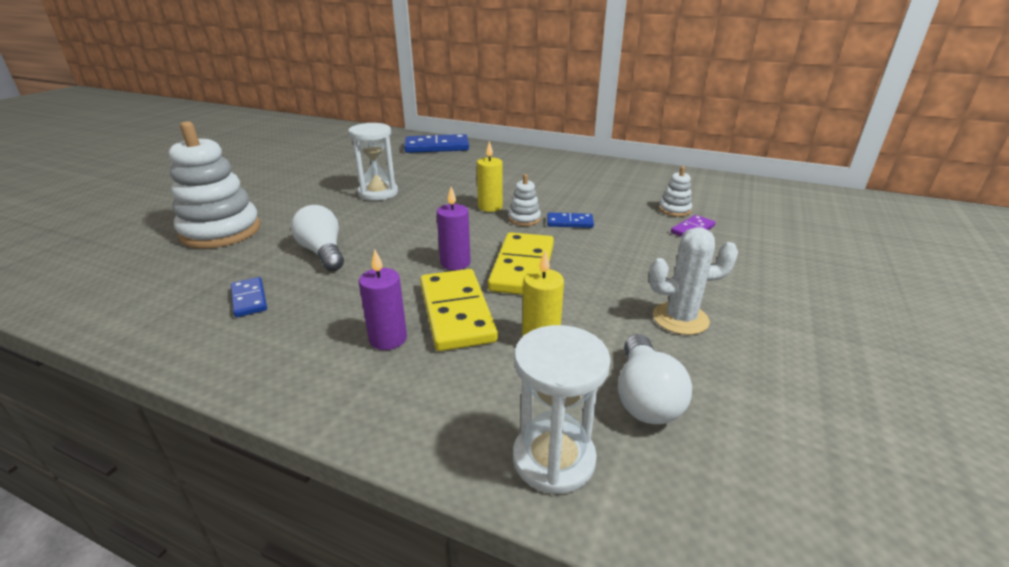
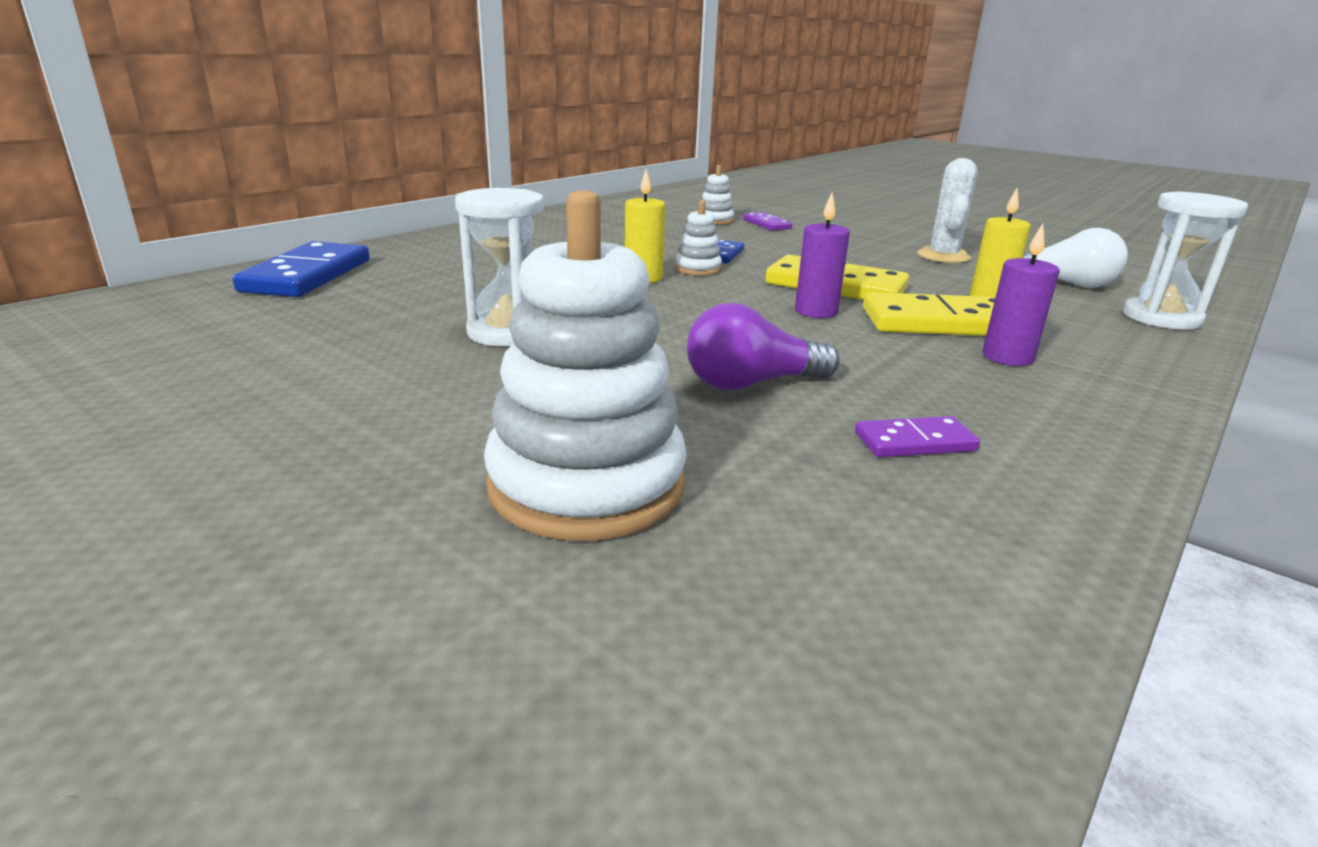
camera: 75 degrees left, 5 degrees down
blue domino [231,277,267,317] -> purple domino [855,416,980,457]
white light bulb [291,205,344,271] -> purple light bulb [687,303,840,391]

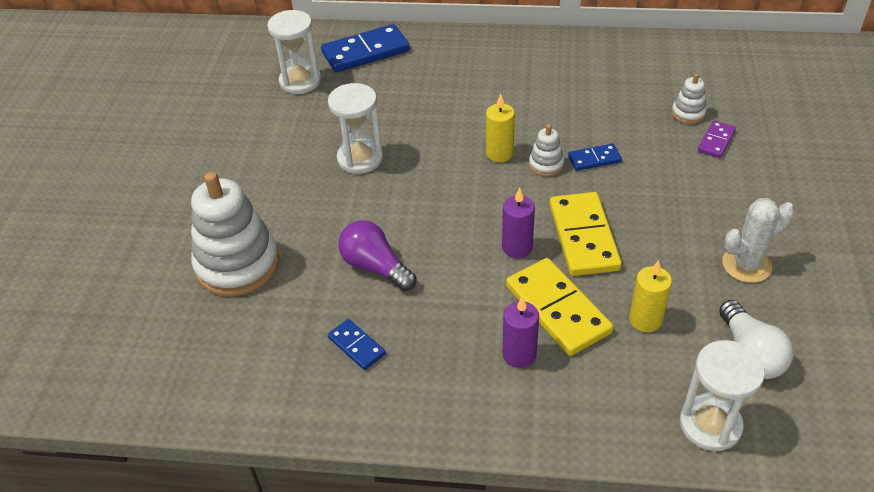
camera: 60 degrees right, 20 degrees up
purple domino [855,416,980,457] -> blue domino [328,319,386,370]
none -> white hourglass [267,10,321,94]

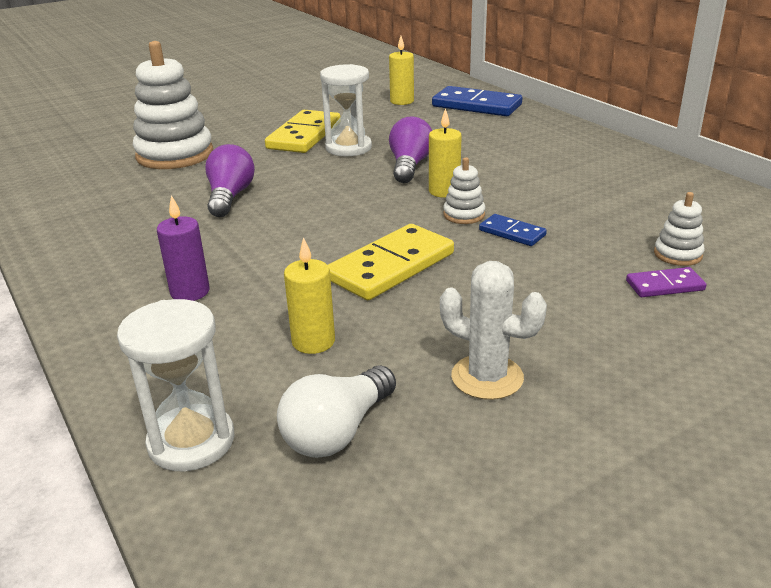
camera: 50 degrees right, 15 degrees down
white hourglass [267,10,321,94] -> yellow candle [389,36,414,105]
blue domino [328,319,386,370] -> none
purple candle [502,188,535,258] -> none
yellow domino [506,258,613,356] -> yellow domino moved to [265,110,340,153]
none -> purple light bulb [389,117,432,183]

